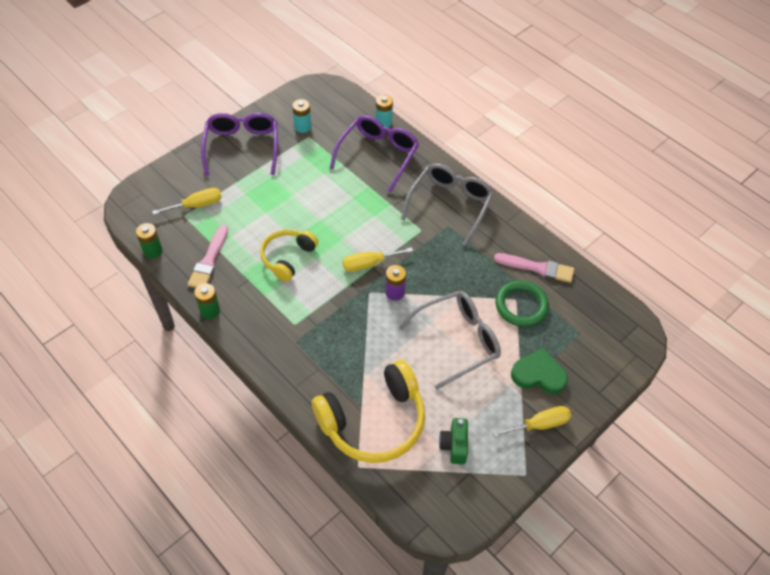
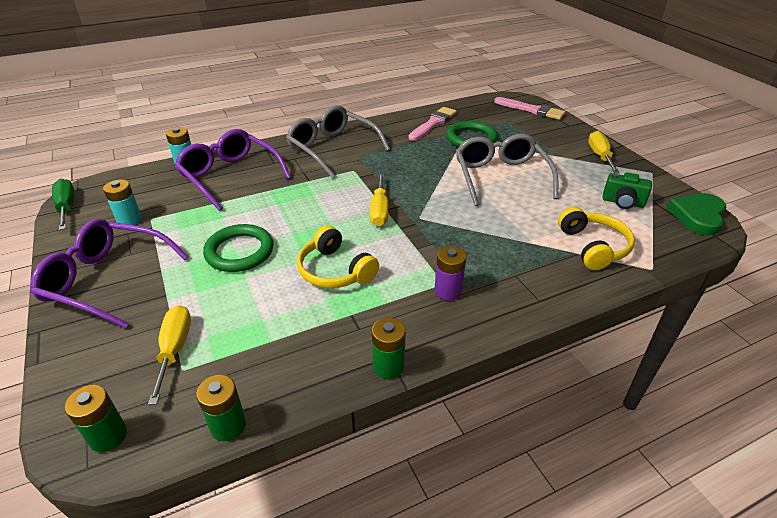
camera: 70 degrees left, 15 degrees down
pink brush [188,225,228,288] -> pink brush moved to [494,97,565,120]
yellow headphones [312,360,425,463] -> yellow headphones [558,207,635,270], size x0.60
purple battery [385,265,406,301] -> purple battery moved to [435,246,466,301]
green heart [511,348,568,394] -> green heart moved to [667,193,726,235]
none -> green screwdriver [52,179,74,230]
none -> green battery [65,385,127,452]
none -> green ring [203,224,274,272]

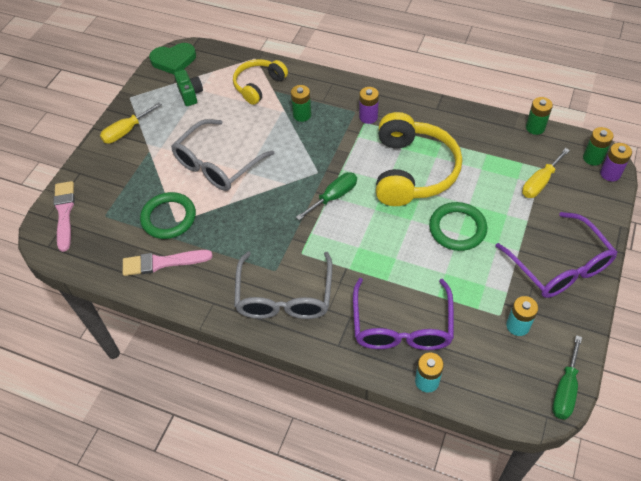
camera: 130 degrees left, 15 degrees up
yellow headphones [297,225,379,288] -> yellow headphones [376,112,462,206], size x1.68
yellow screwdriver [370,173,388,226] -> green screwdriver [296,172,357,220]
green battery [372,317,406,379] -> green battery moved to [291,85,311,122]
none -> purple battery [600,143,632,181]

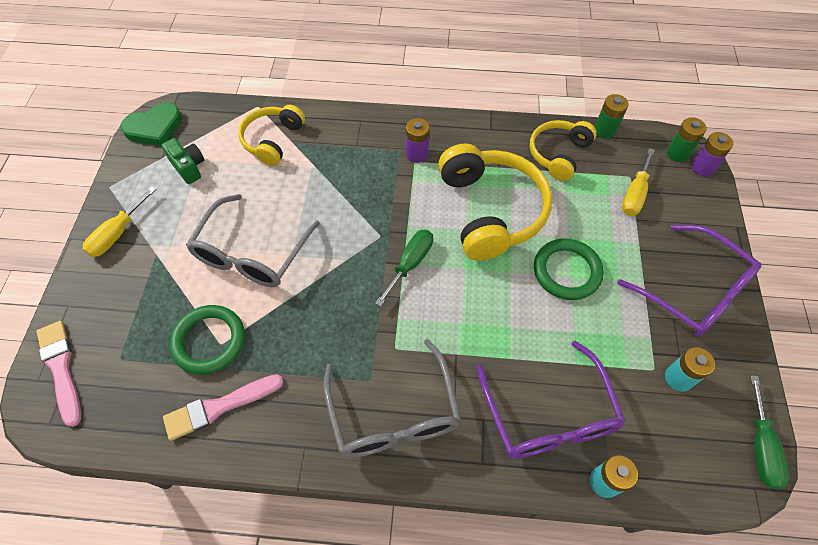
camera: 20 degrees left, 5 degrees up
green battery [291,85,311,122] -> none
none -> yellow headphones [530,120,597,181]

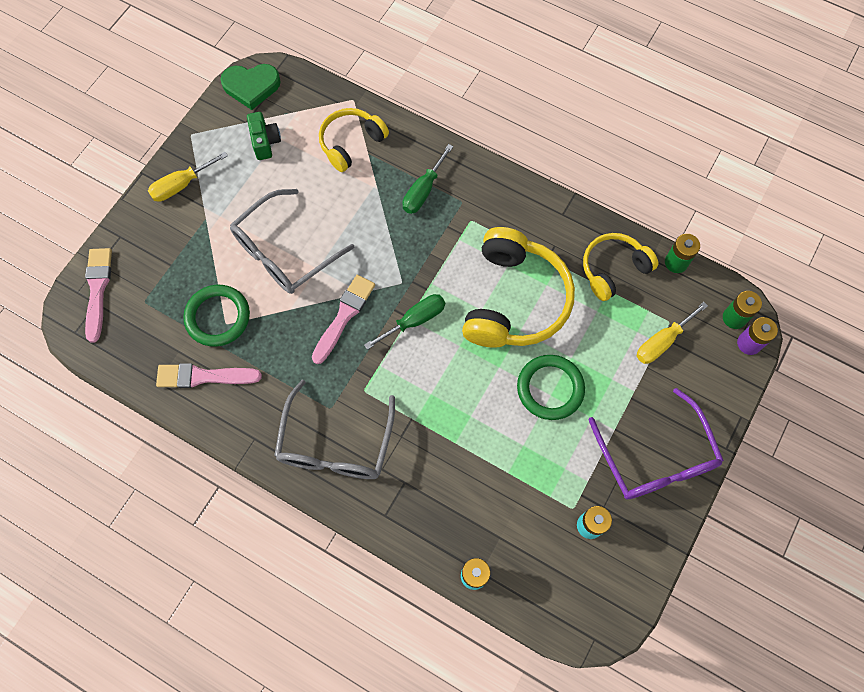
camera: 25 degrees right, 10 degrees up
purple battery [406,118,430,163] -> none
purple glasses [477,341,626,459] -> none
green screwdriver [750,375,789,488] -> green screwdriver moved to [402,144,453,214]
none -> pink brush [312,275,375,364]

